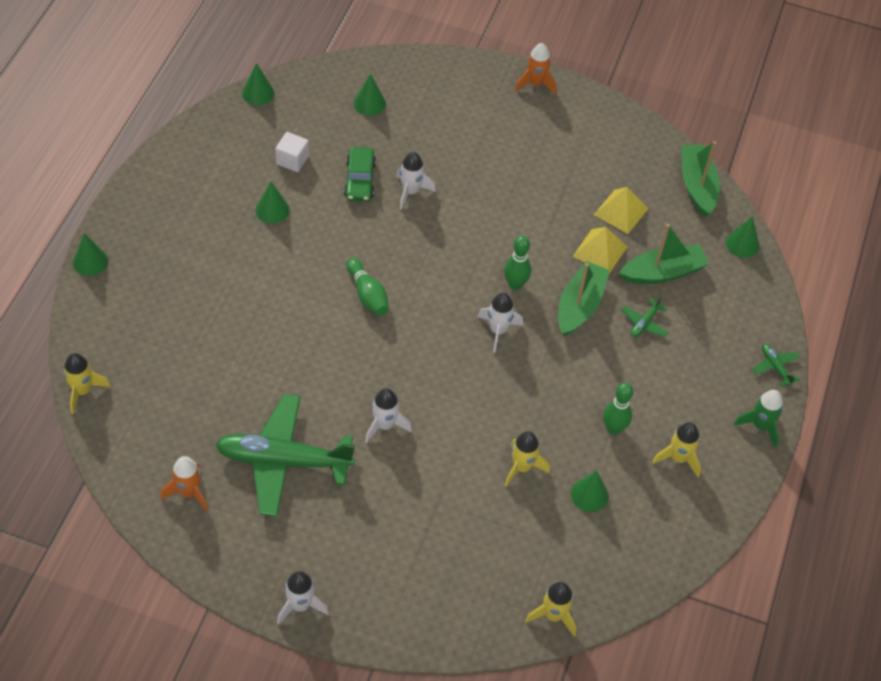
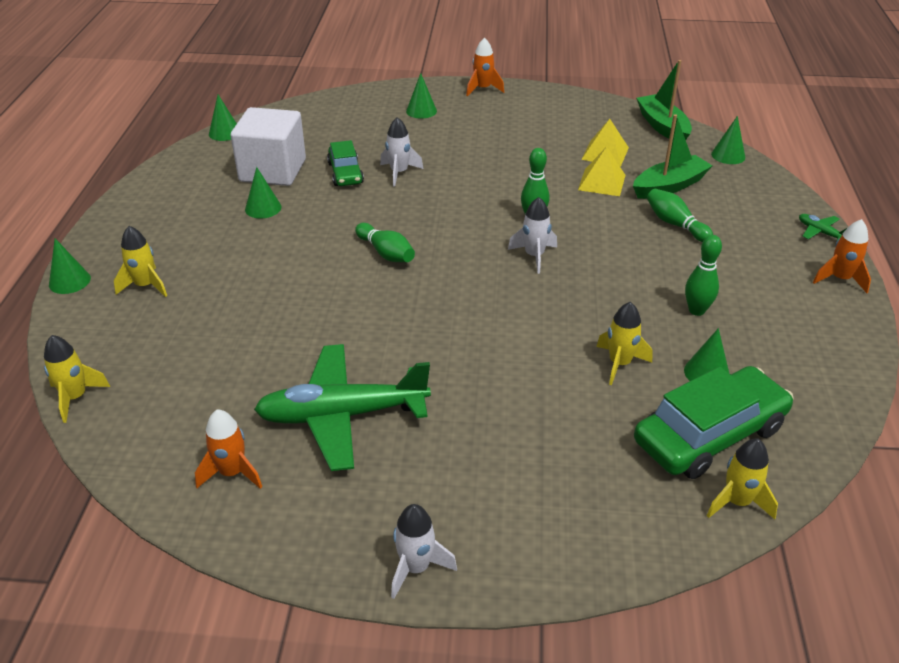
camera: 10 degrees left, 15 degrees down
white cube [275,132,309,172] -> white cube [230,107,306,186], size x2.13
green cone [354,74,386,116] -> green cone moved to [406,73,437,119]
white rocket [365,388,412,443] -> none
green boat [558,261,610,336] -> none
green plane [622,296,668,337] -> green bowling pin [647,189,713,242]
yellow rocket [652,422,701,478] -> yellow rocket moved to [114,226,167,297]
green rocket [734,390,783,448] -> orange rocket [813,219,871,293]
none -> green car [634,366,793,479]

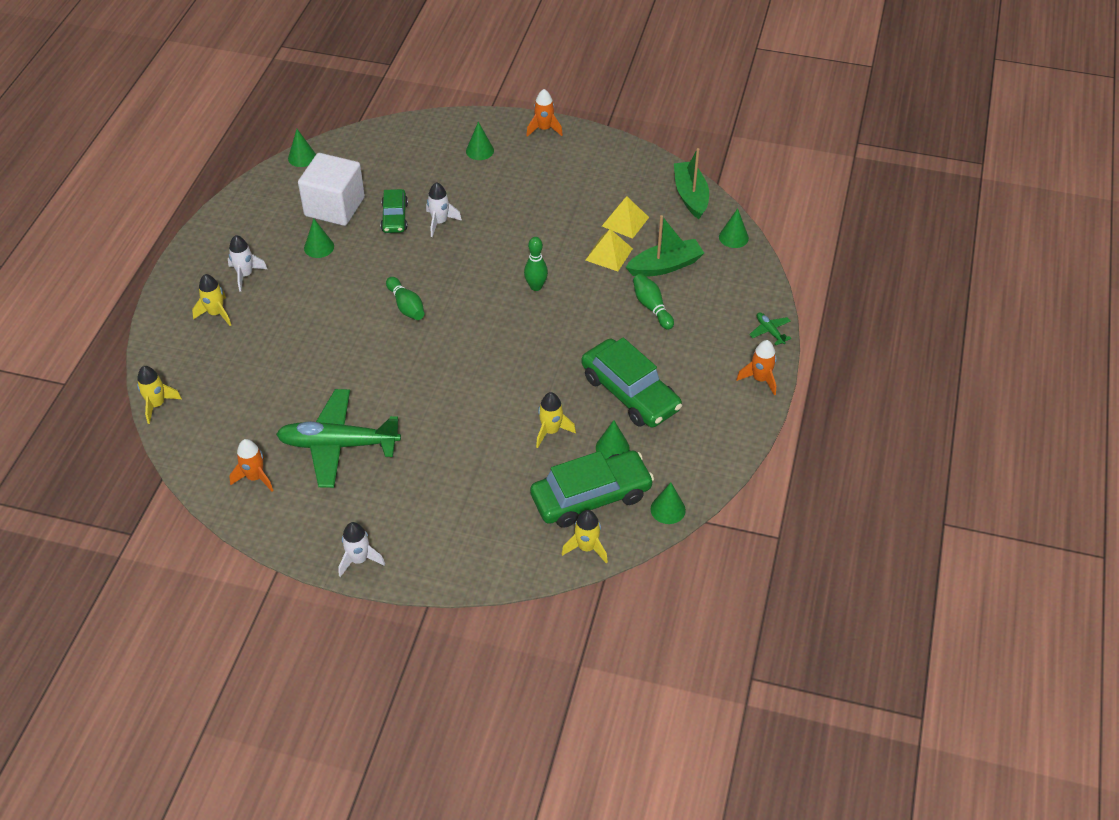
camera: 10 degrees right, 10 degrees up
green cone [49,238,91,294] -> green cone moved to [651,483,686,524]
white rocket [508,197,557,274] -> white rocket moved to [228,235,267,292]
green bowling pin [685,235,722,316] -> green car [581,338,682,428]

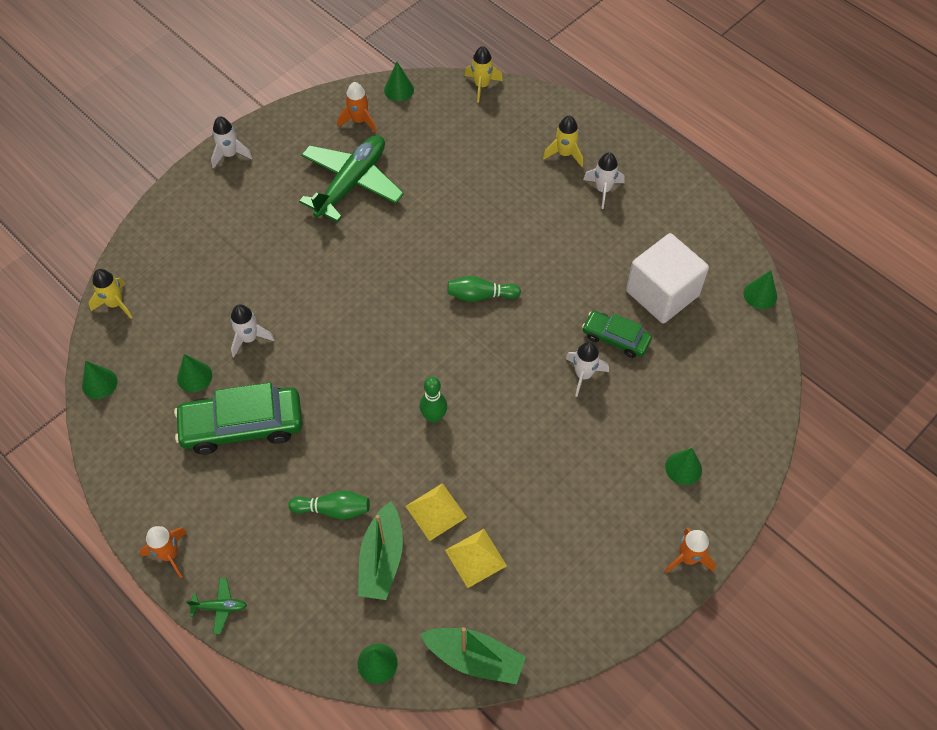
camera: 120 degrees right, 10 degrees up
green cone [304,218,334,258] -> green cone moved to [384,62,414,101]
green car [530,451,654,528] -> none
yellow rocket [536,392,576,448] -> white rocket [230,304,275,357]

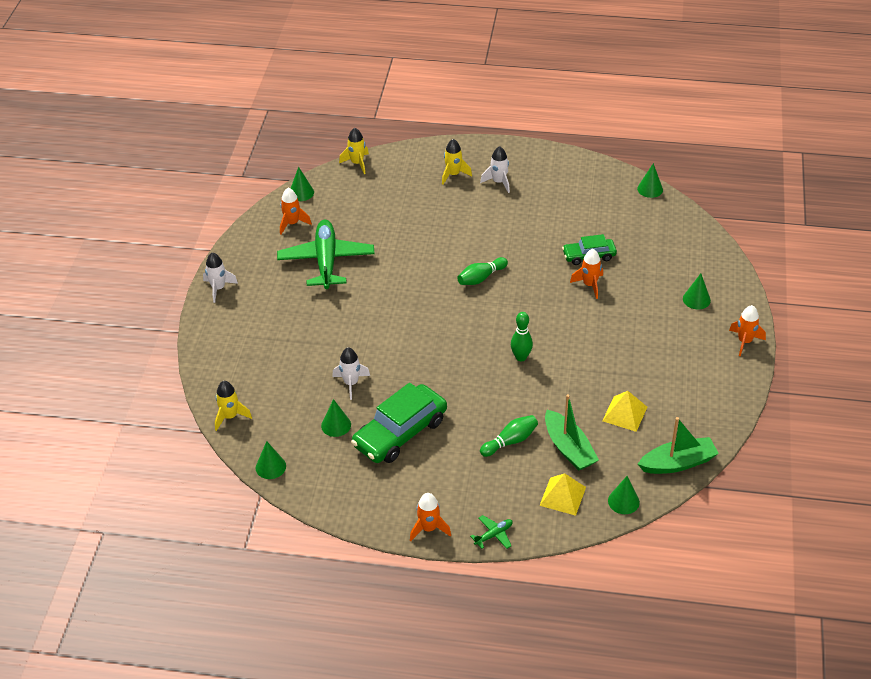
camera: 35 degrees left, 15 degrees down
yellow pyramid [406,483,467,541] -> yellow pyramid moved to [539,473,586,516]
white rocket [565,342,609,397] -> orange rocket [570,249,603,299]
white cube [626,233,709,323] -> none

